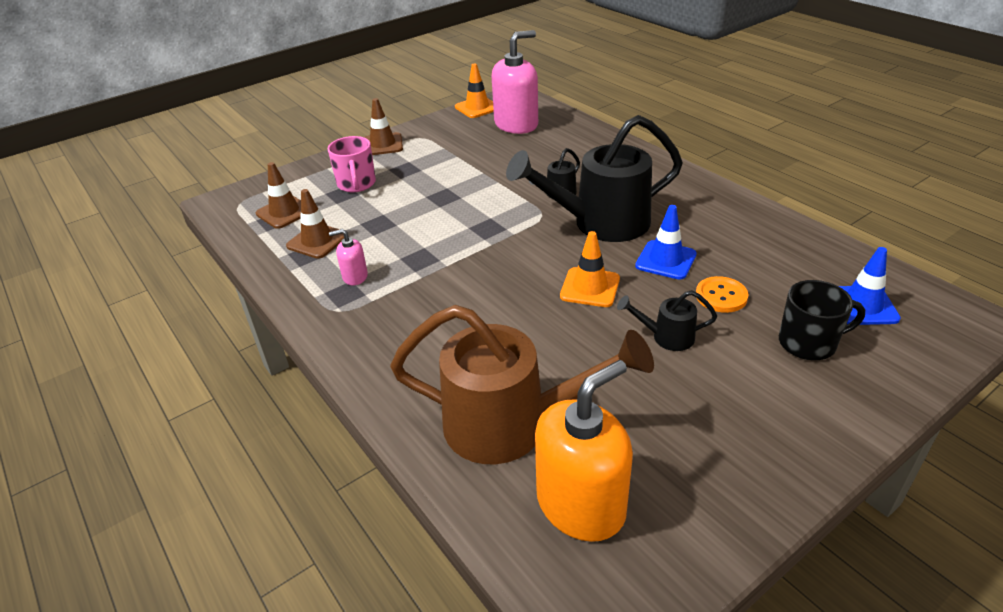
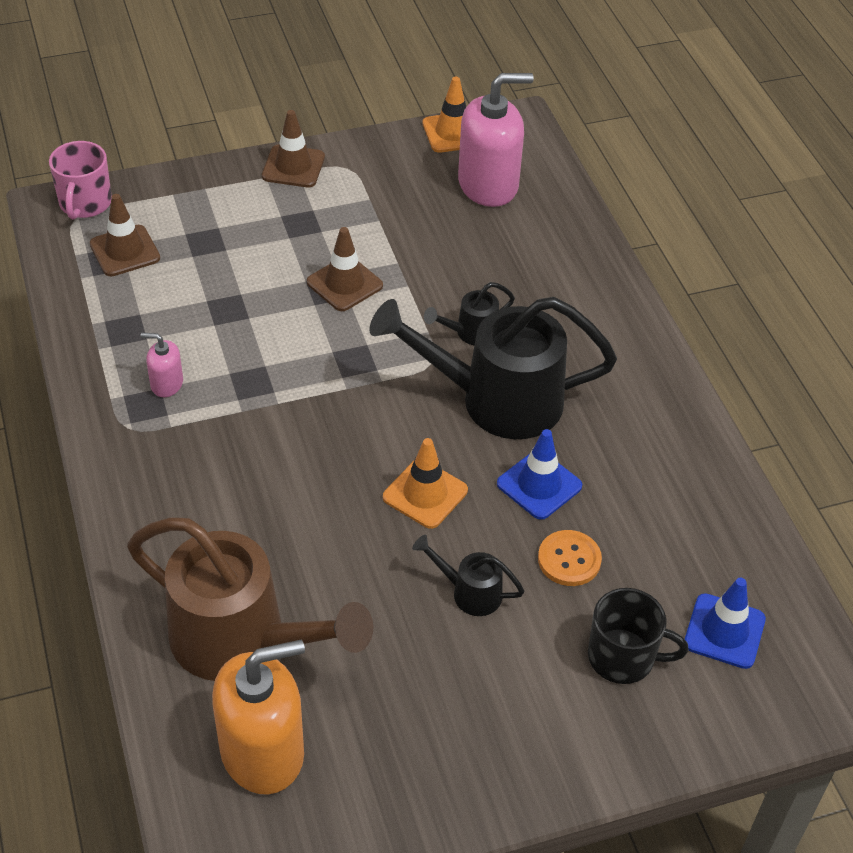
camera: 15 degrees right, 10 degrees up
brown traffic cone [286,189,344,259] -> brown traffic cone moved to [307,227,383,311]
pink mug [328,136,376,192] -> pink mug moved to [49,141,112,220]

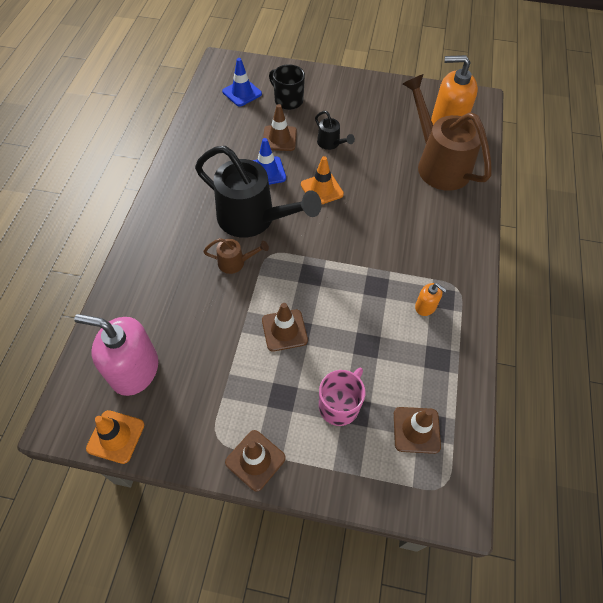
camera: 150 degrees left, 10 degrees up
pink mug [49,141,112,220] -> pink mug moved to [319,368,365,426]
pink soap dispenser [141,333,183,397] -> orange soap dispenser [415,283,447,316]
black watering can [424,282,515,345] -> brown watering can [203,238,269,274]
orange button [538,530,602,586] -> brown traffic cone [263,104,297,151]

